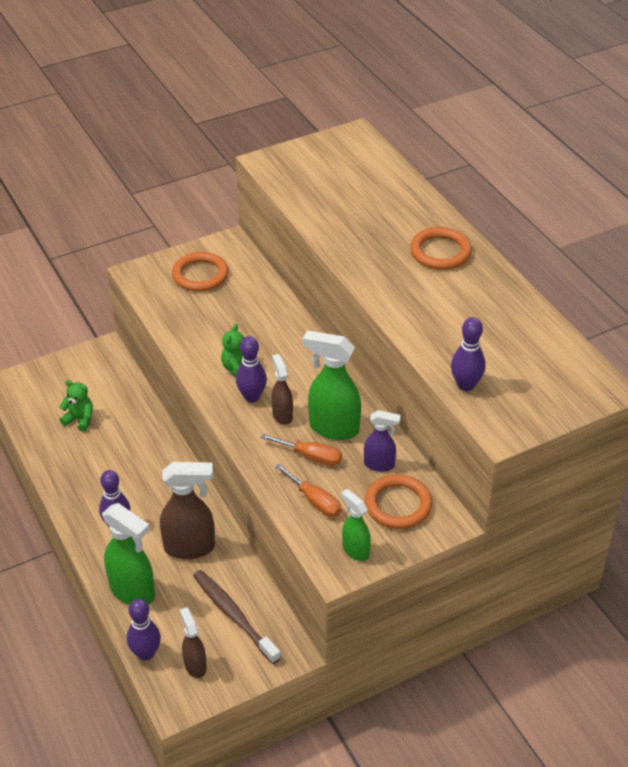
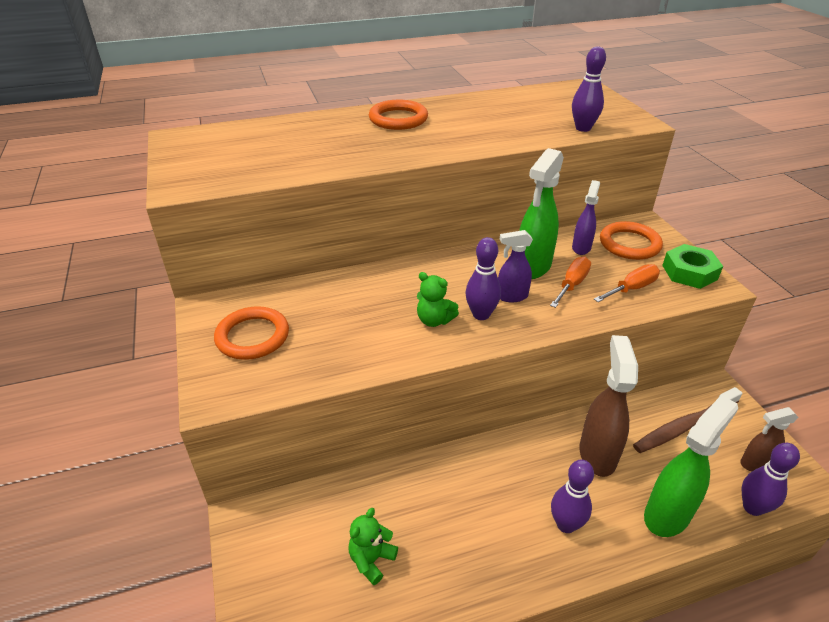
camera: 80 degrees left, 5 degrees down
brown spray bottle [271,354,293,425] -> purple spray bottle [498,230,533,302]
green spray bottle [341,489,371,561] -> green nut [662,244,723,289]

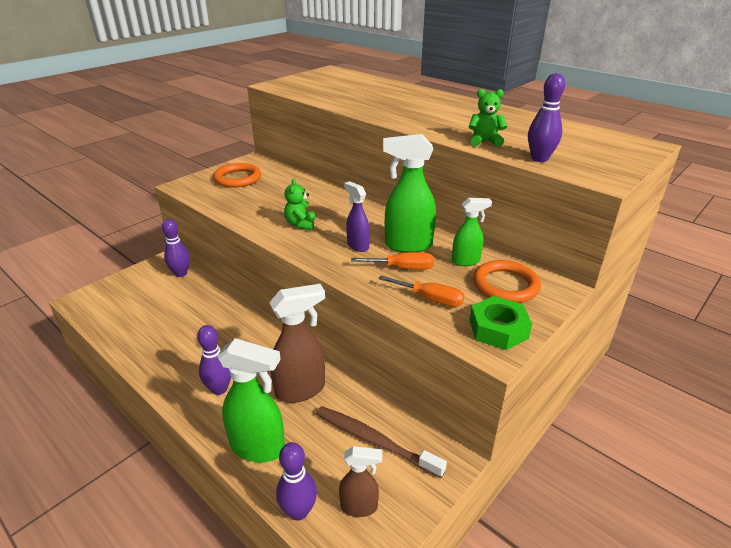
camera: 60 degrees right, 5 degrees down
green teddy bear [348,508,398,585] -> green teddy bear moved to [469,89,507,147]
orange ring [369,100,428,130] -> none
purple bowling pin [465,237,501,320] -> purple bowling pin moved to [162,219,190,277]
purple spray bottle [572,180,600,255] -> green spray bottle [452,198,492,266]
brown spray bottle [740,407,799,471] -> brown spray bottle turned 135 degrees clockwise [339,446,382,517]

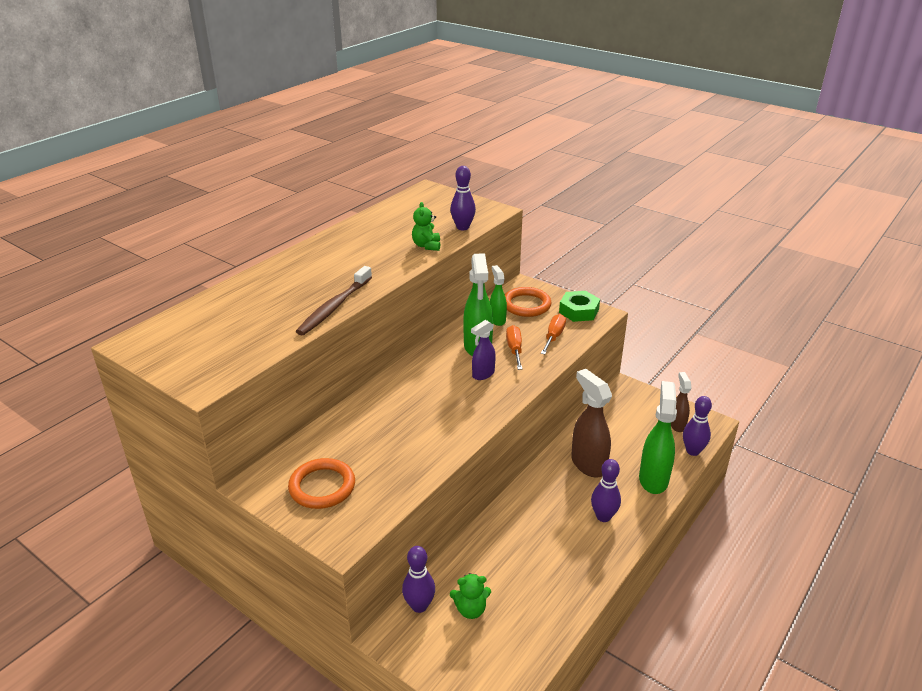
camera: 95 degrees left, 0 degrees up
green teddy bear [284,179,315,230] -> green teddy bear moved to [450,573,491,619]
brown toothbrush [316,406,447,478] -> brown toothbrush moved to [296,266,372,335]

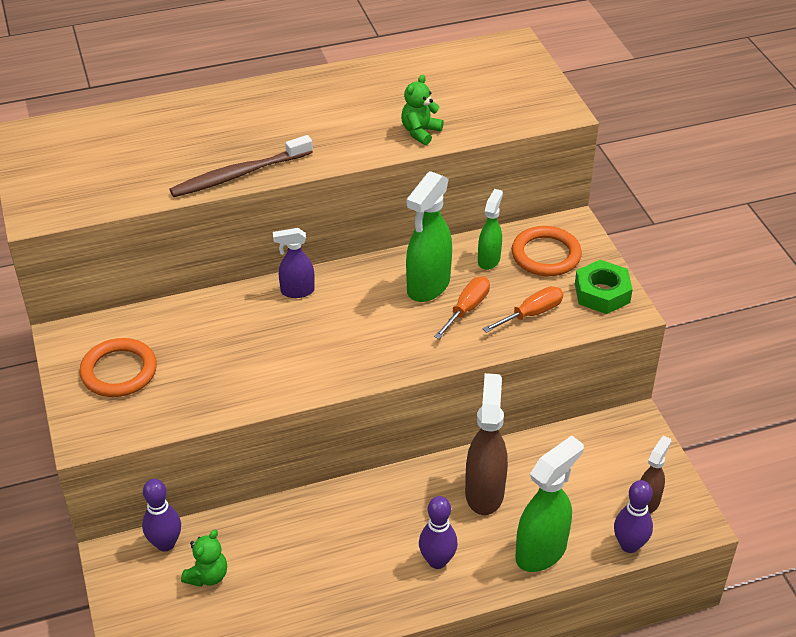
camera: 35 degrees right, 10 degrees up
purple bowling pin [450,166,476,230] -> none
green teddy bear [450,573,491,619] -> green teddy bear turned 90 degrees counterclockwise [181,529,227,587]
purple spray bottle [471,320,496,380] -> purple spray bottle moved to [273,228,315,298]

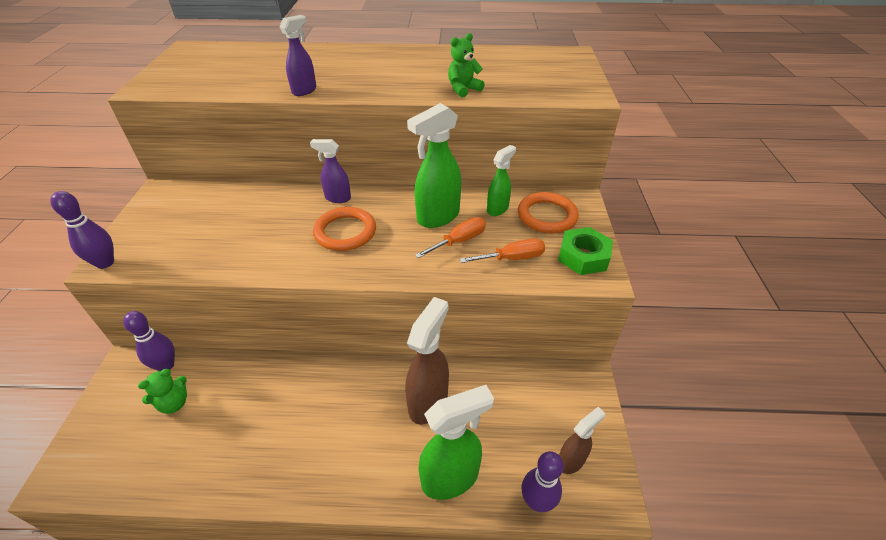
camera: 20 degrees right, 0 degrees up
orange ring [79,338,157,397] -> orange ring moved to [313,207,376,251]
brown toothbrush [169,135,313,197] -> purple spray bottle [280,15,316,96]
purple bowling pin [419,496,458,569] -> purple bowling pin moved to [50,191,114,269]

